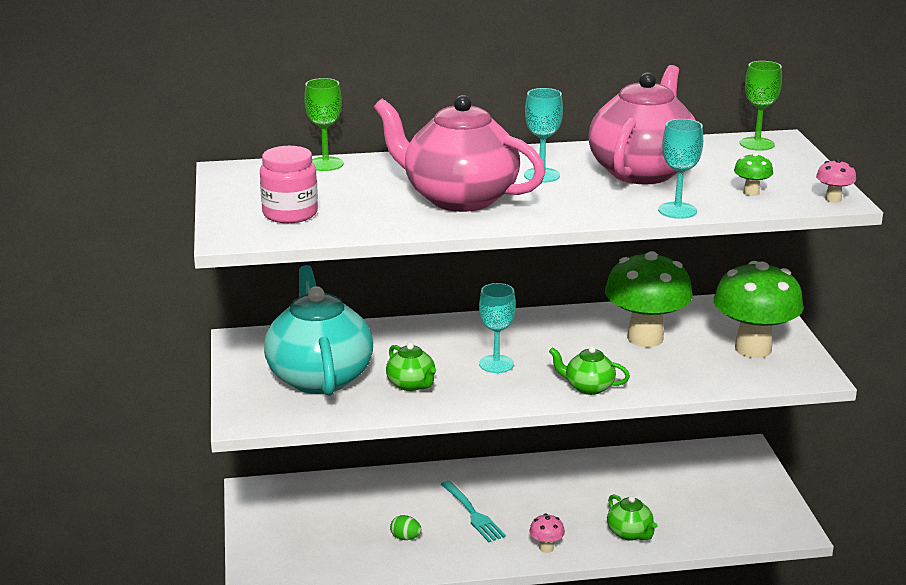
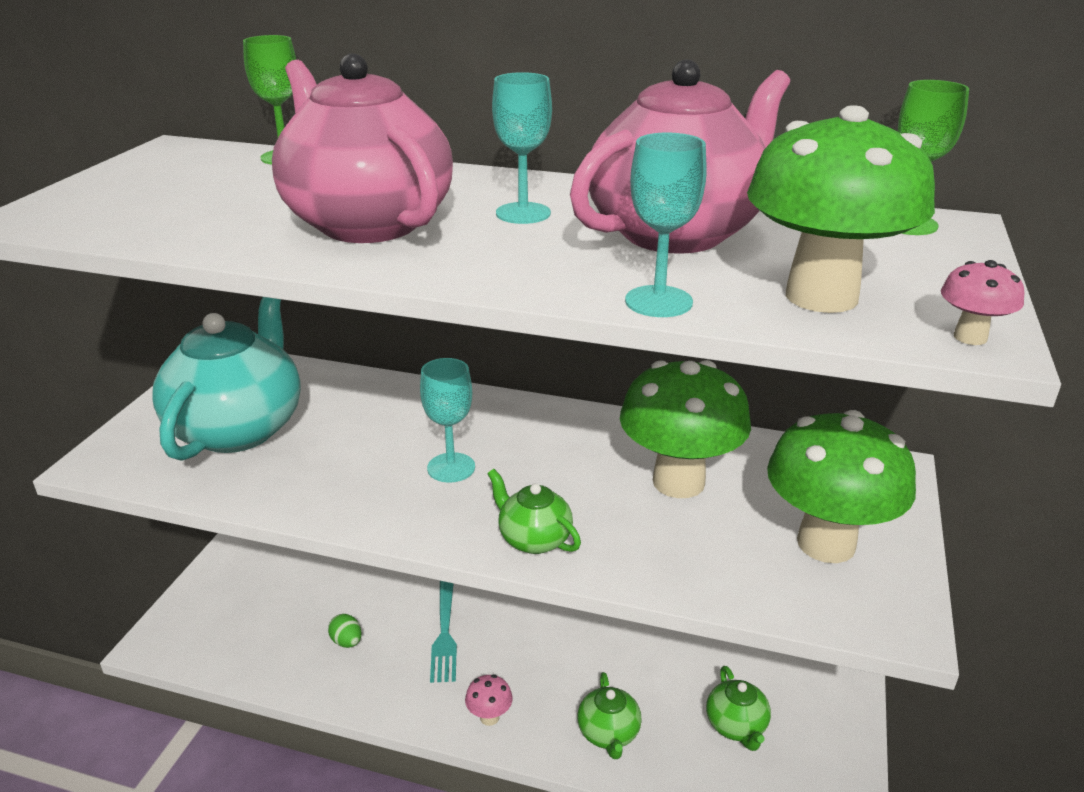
camera: 25 degrees right, 5 degrees up
pink jar [260,146,318,223] -> none
green teapot [386,343,436,391] -> green teapot moved to [706,666,771,751]
green mushroom [734,153,773,196] -> green mushroom [747,105,935,313], size x2.46

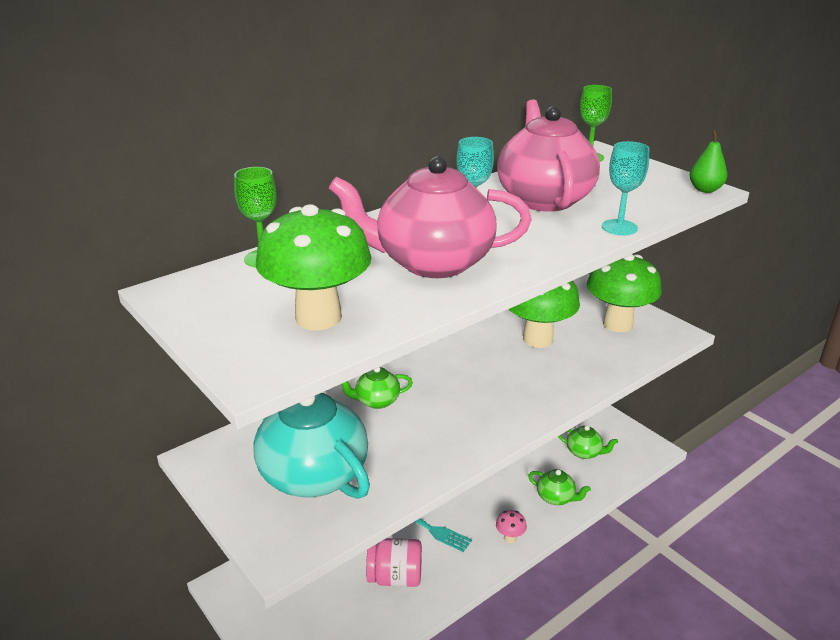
camera: 55 degrees left, 0 degrees up
green egg [328,614,362,648] -> pink jar [366,538,422,587]
turquoise goblet [420,358,475,483] -> none
green teapot [487,469,581,554] -> green teapot moved to [342,367,413,409]
green mushroom [747,105,935,313] -> green mushroom moved to [256,204,372,330]
pink mushroom [941,260,1025,345] -> green pear [690,130,728,193]

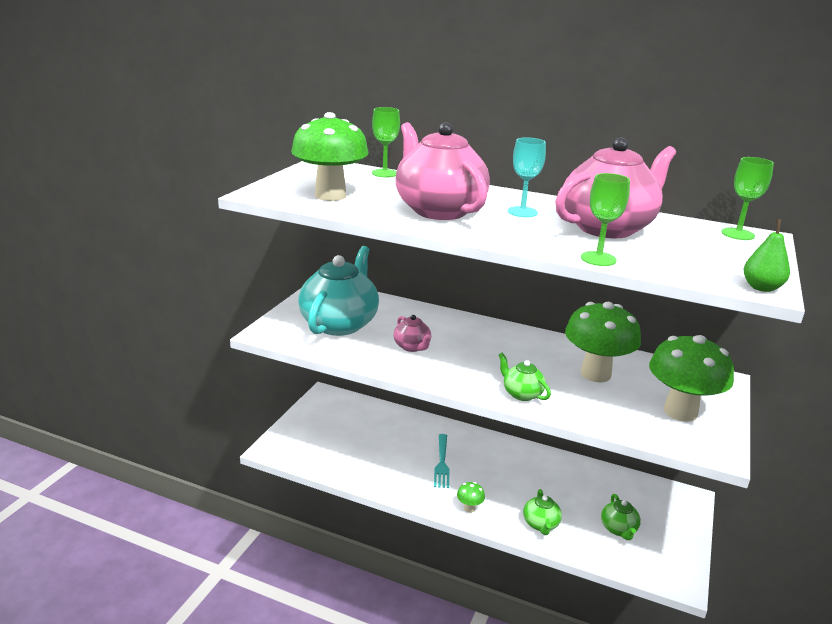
camera: 60 degrees right, 5 degrees down
green teapot [342,367,413,409] -> green teapot moved to [499,353,551,401]
pink jar [366,538,422,587] -> none
pink mushroom [496,510,527,543] -> green mushroom [457,482,485,513]
turquoise goblet [602,141,649,235] -> green goblet [581,173,630,266]
none -> pink teapot [394,315,432,352]

